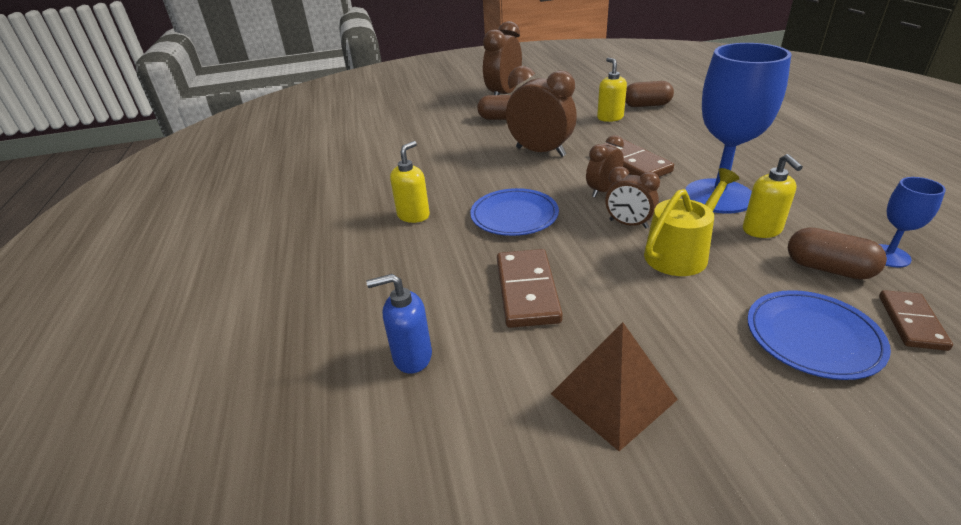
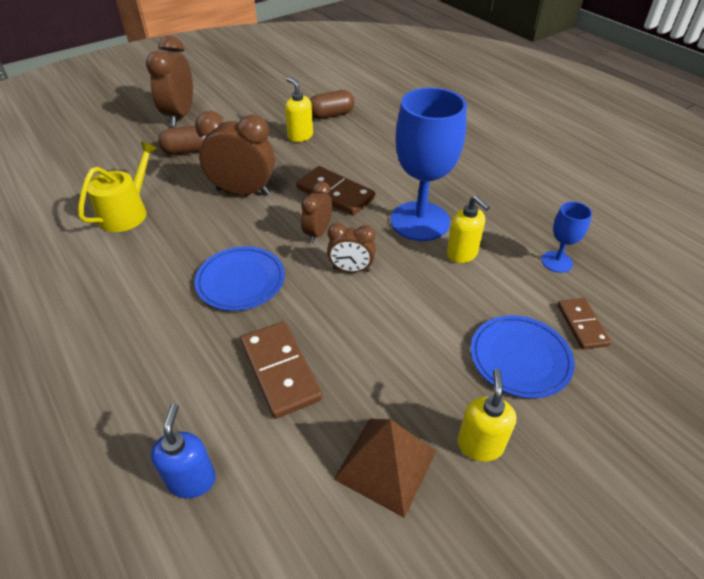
camera: 25 degrees left, 10 degrees up
blue soap dispenser [366,274,432,374] -> blue soap dispenser turned 120 degrees clockwise [151,404,216,498]
yellow soap dispenser [390,141,430,223] -> yellow soap dispenser moved to [457,369,517,462]
yellow watering can [644,168,739,276] -> yellow watering can moved to [78,141,158,232]
brown capsule [788,227,887,280] -> none

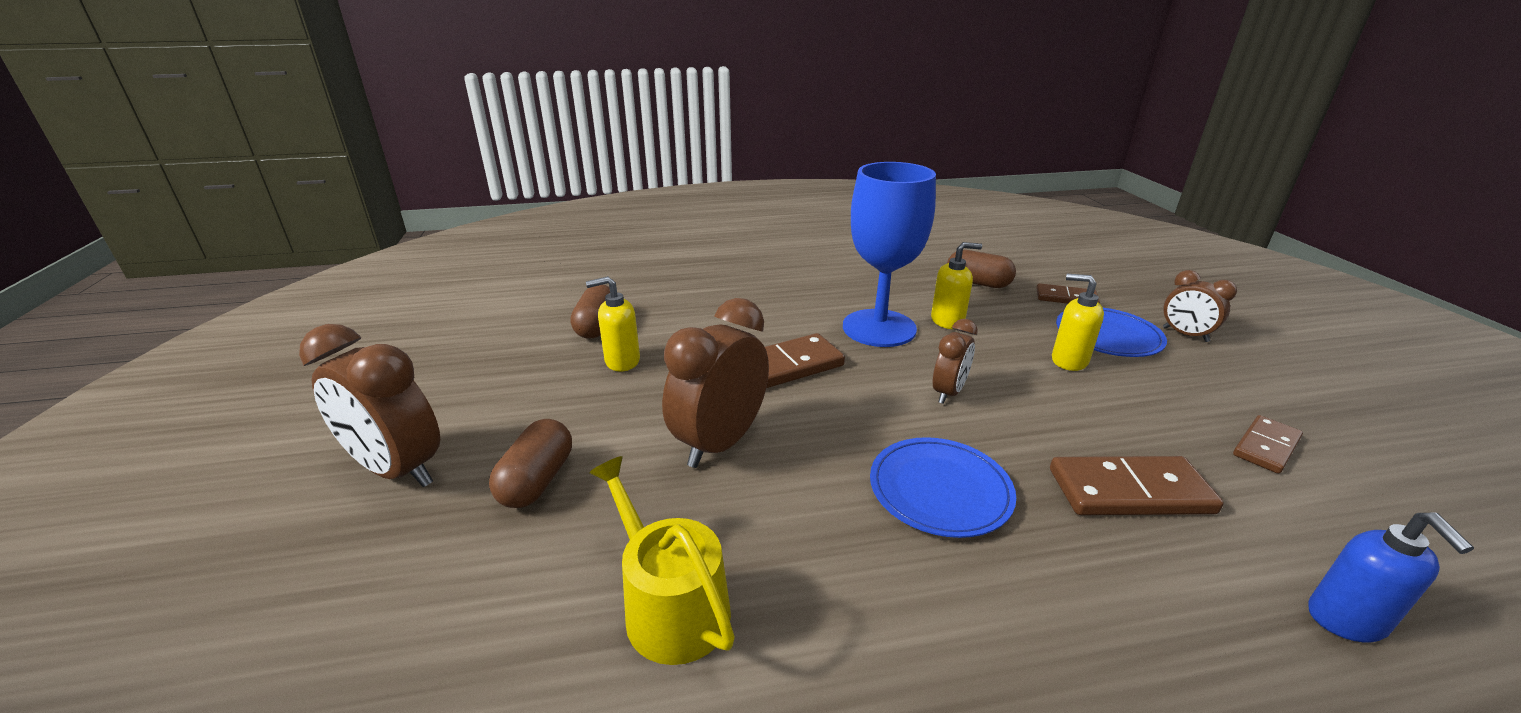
camera: 65 degrees left, 15 degrees down
blue soap dispenser [151,404,216,498] -> blue soap dispenser turned 120 degrees counterclockwise [1308,513,1474,643]
brown clock [301,181,332,243] -> brown clock moved to [1163,270,1237,342]
brown pyramid [334,419,436,518] -> brown domino [1233,415,1303,474]
yellow soap dispenser [457,369,517,462] -> yellow soap dispenser moved to [1052,274,1104,371]
blue goblet [541,202,592,273] -> brown capsule [947,250,1016,288]

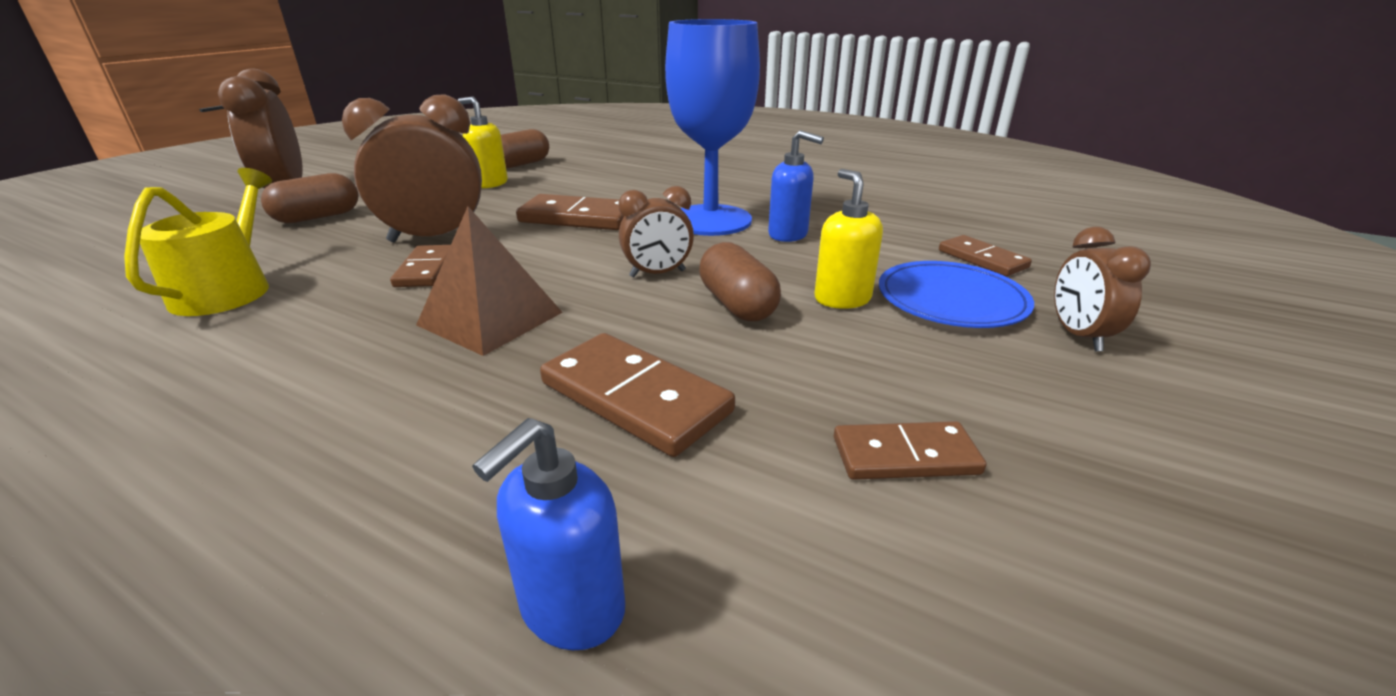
camera: 40 degrees right, 0 degrees up
blue plate [870,437,1016,538] -> brown pyramid [416,207,563,356]
yellow soap dispenser [931,242,982,329] -> blue soap dispenser [768,130,824,242]
brown capsule [947,250,1016,288] -> brown capsule moved to [699,242,781,321]
none -> brown domino [390,245,451,287]

